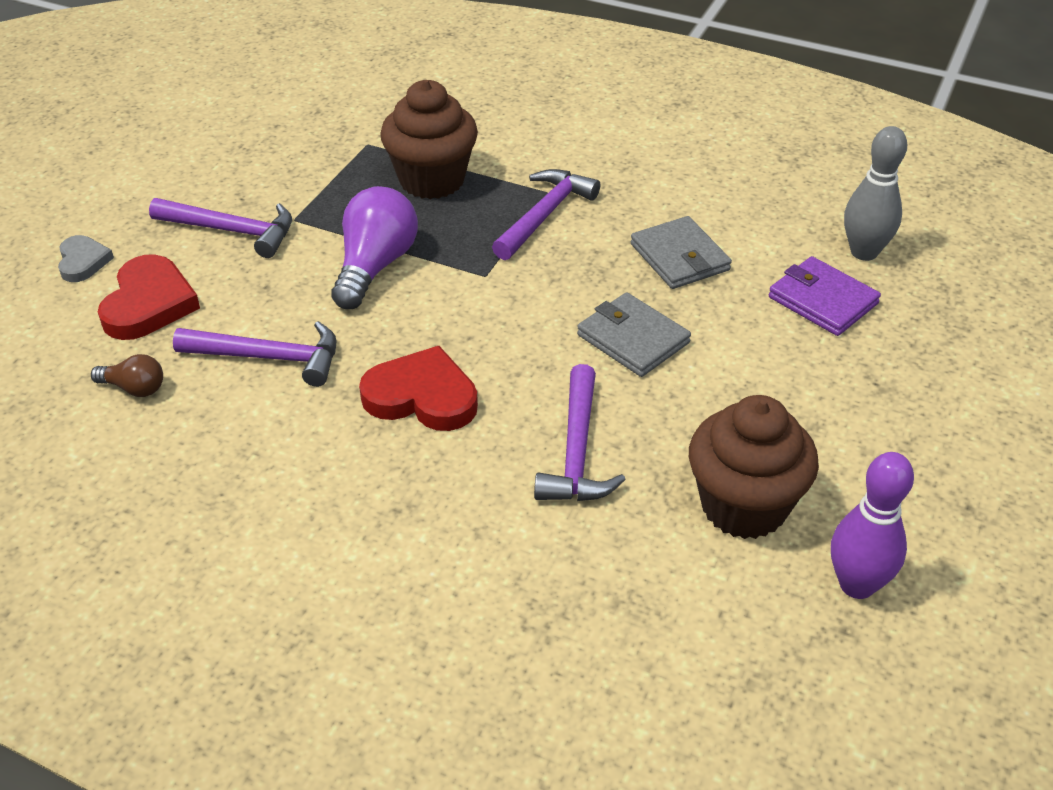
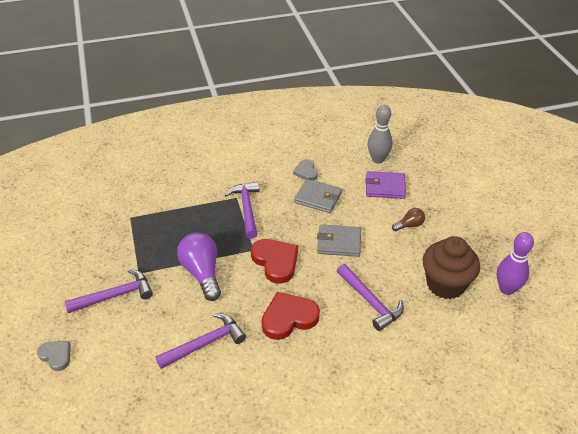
camera: 40 degrees left, 0 degrees up
brown light bulb [91,354,163,397] -> brown light bulb moved to [392,208,425,231]
red heart [98,254,200,340] -> red heart moved to [251,239,298,284]
brown cupcake [380,80,478,199] -> none
none -> grey heart [293,159,318,181]

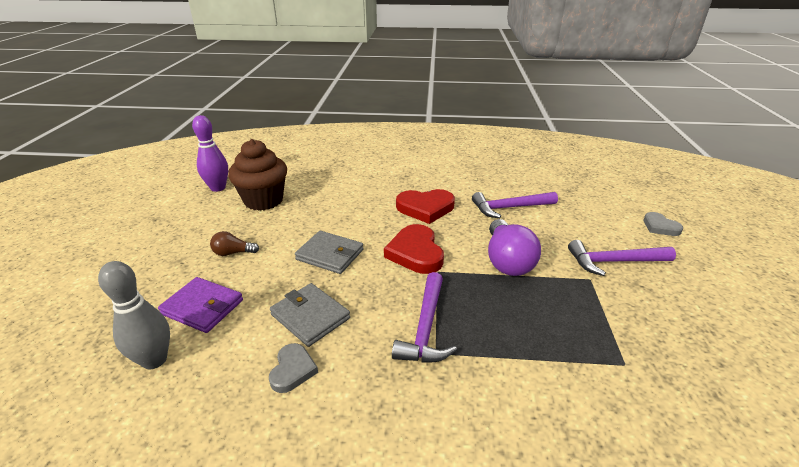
camera: 160 degrees left, 10 degrees down
purple hammer [337,264,404,331] -> none

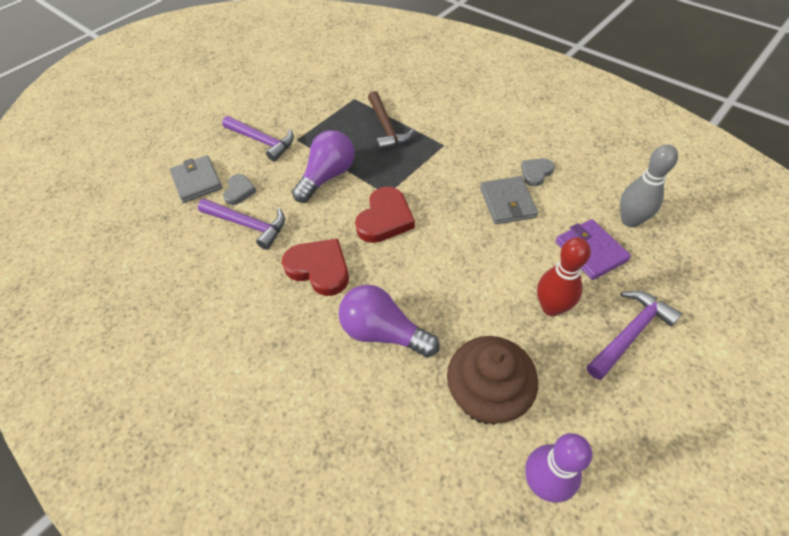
camera: 140 degrees left, 20 degrees up
brown light bulb [210,231,259,256] -> red bowling pin [537,237,591,316]
grey wallet [295,231,363,274] -> grey wallet moved to [170,155,222,203]
purple hammer [392,272,457,363] -> purple hammer moved to [587,291,682,380]
grey heart [644,212,683,236] -> grey heart moved to [223,174,257,205]
none -> purple light bulb [339,285,439,357]
none -> brown hammer [368,91,415,151]

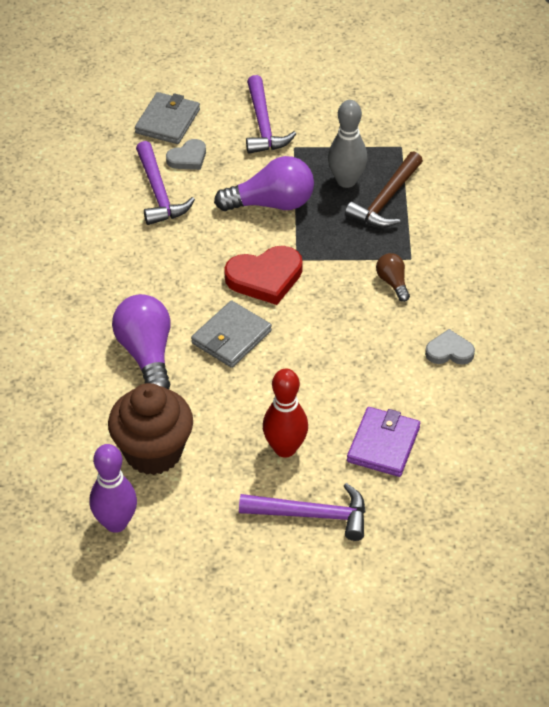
camera: 45 degrees right, 5 degrees down
red heart [282,238,349,296] -> none
grey wallet [480,176,538,224] -> grey wallet moved to [191,300,272,368]
grey bowling pin [620,145,678,228] -> grey bowling pin moved to [328,100,367,188]
none -> brown light bulb [376,253,410,302]

